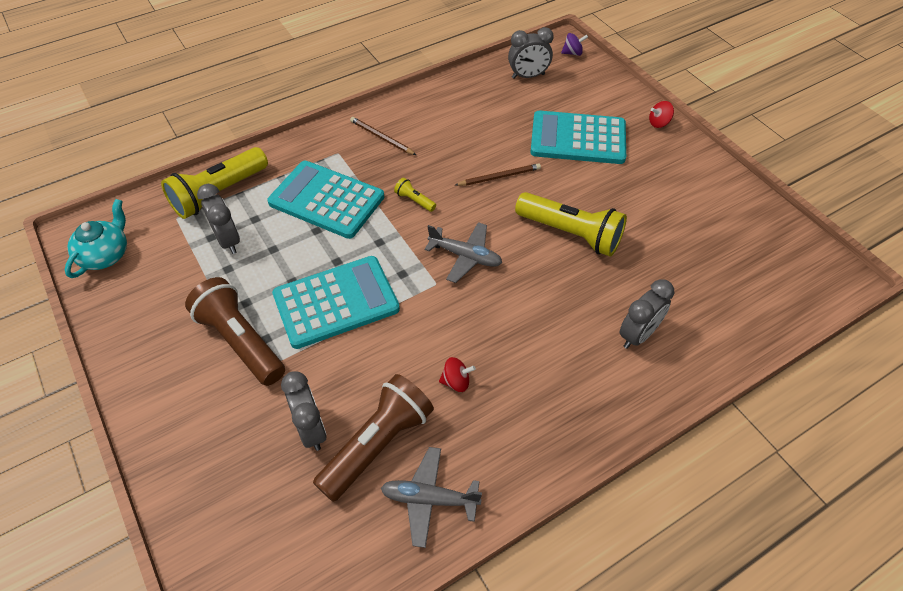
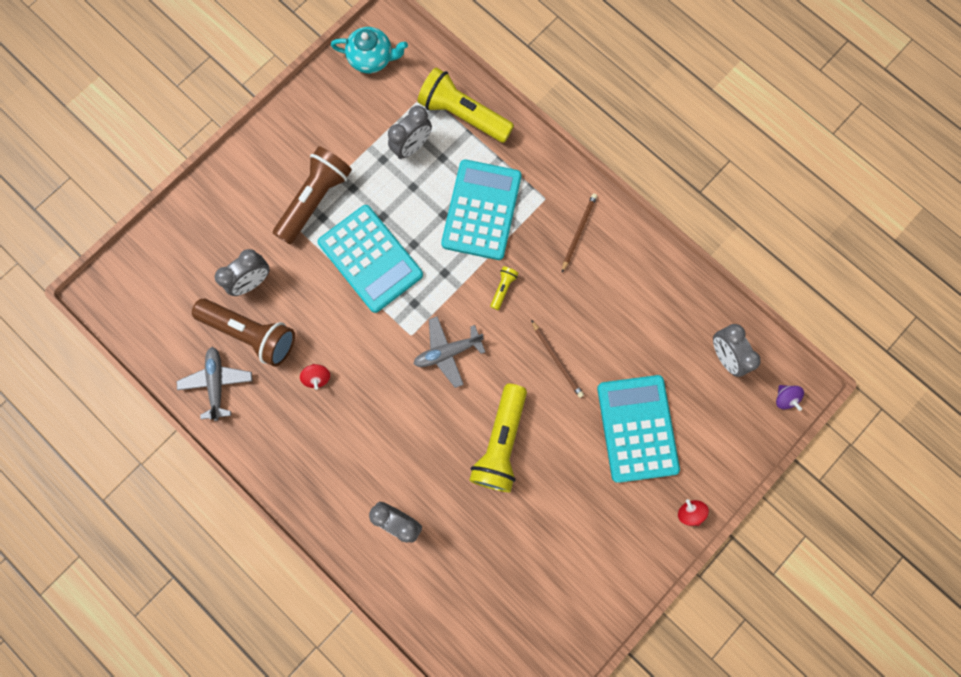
camera: 75 degrees right, 25 degrees up
grey plane [425,222,502,283] -> grey plane turned 60 degrees clockwise [413,316,485,388]

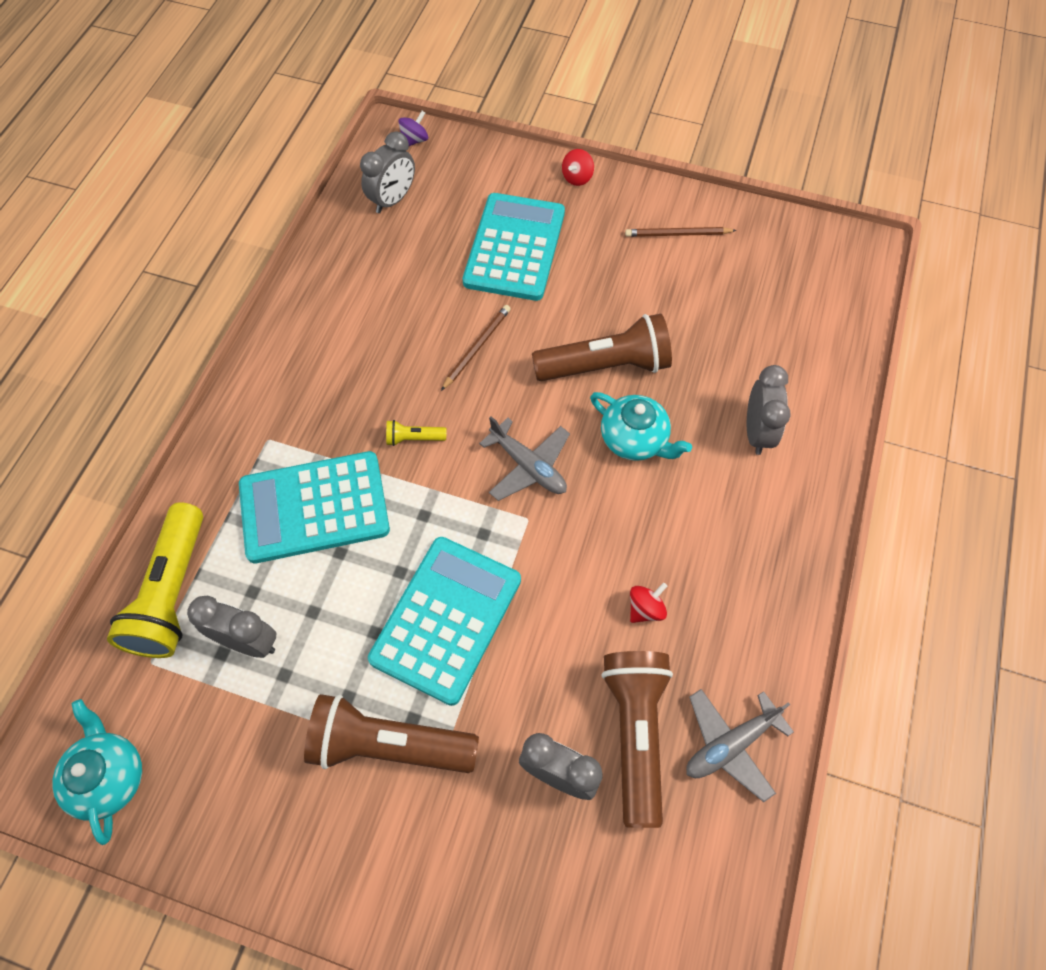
camera: 115 degrees left, 15 degrees down
yellow flashlight [469,384,527,492] -> brown flashlight [532,314,672,381]
brown pencil [562,194,597,272] -> brown pencil moved to [625,227,737,237]
turquoise calculator [597,375,680,483] -> turquoise calculator turned 135 degrees clockwise [463,193,565,301]
none -> turquoise teapot [590,392,692,461]

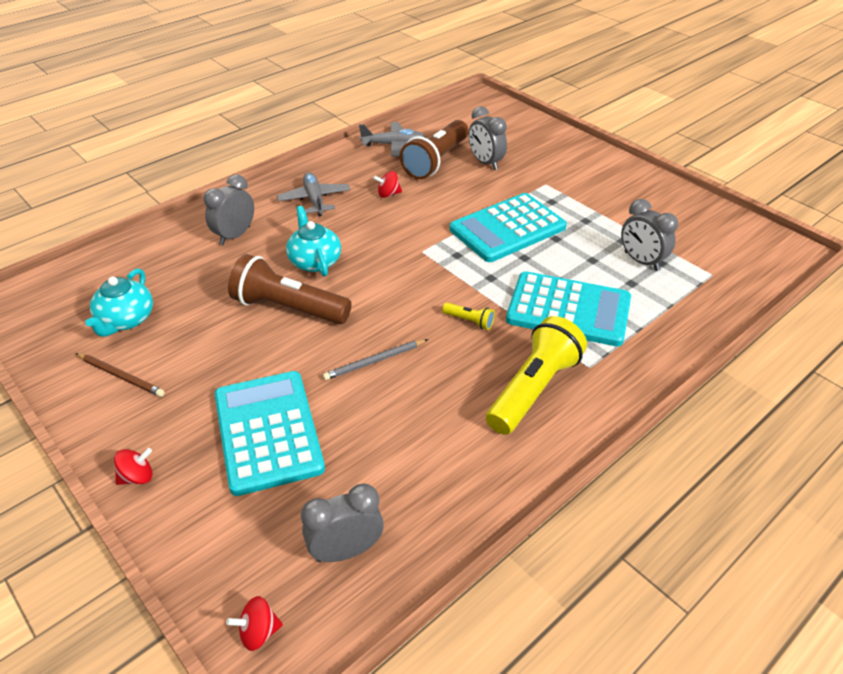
camera: 150 degrees left, 20 degrees down
turquoise teapot [52,699,142,845] -> turquoise teapot moved to [85,268,153,337]
yellow flashlight [107,502,203,658] -> yellow flashlight moved to [486,316,587,435]
brown flashlight [304,694,479,773] -> none
purple spinning top [398,111,428,146] -> red spinning top [226,596,283,651]
brown pencil [441,305,511,391] -> grey pencil [323,339,428,380]
turquoise calculator [463,193,565,301] -> turquoise calculator turned 120 degrees clockwise [214,371,325,496]
grey plane [479,416,570,501] -> grey plane moved to [277,172,350,216]

